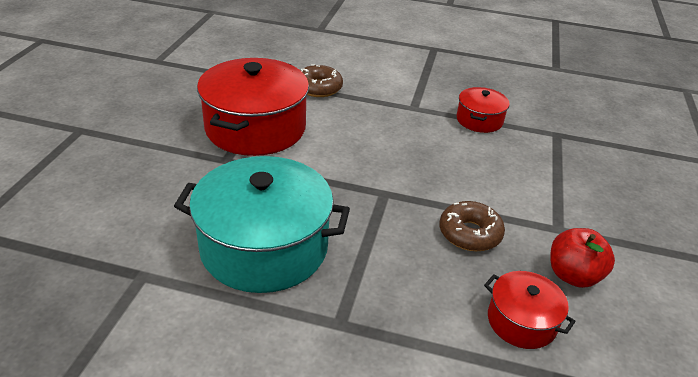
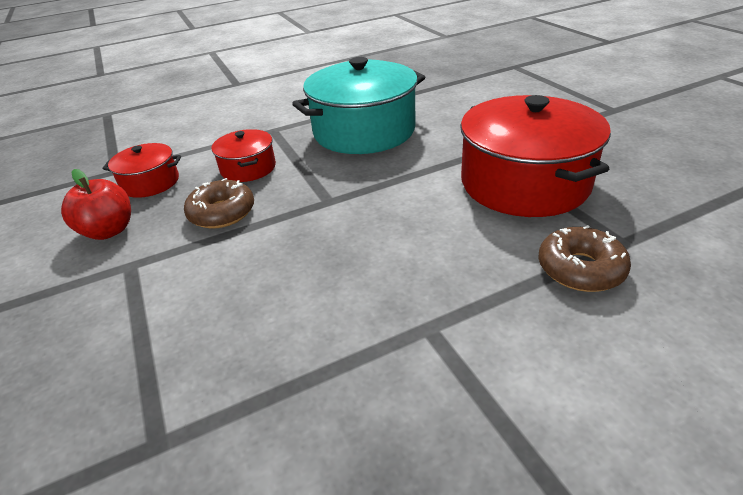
camera: 145 degrees right, 0 degrees up
red pot [456,87,510,133] -> red pot moved to [212,129,276,182]

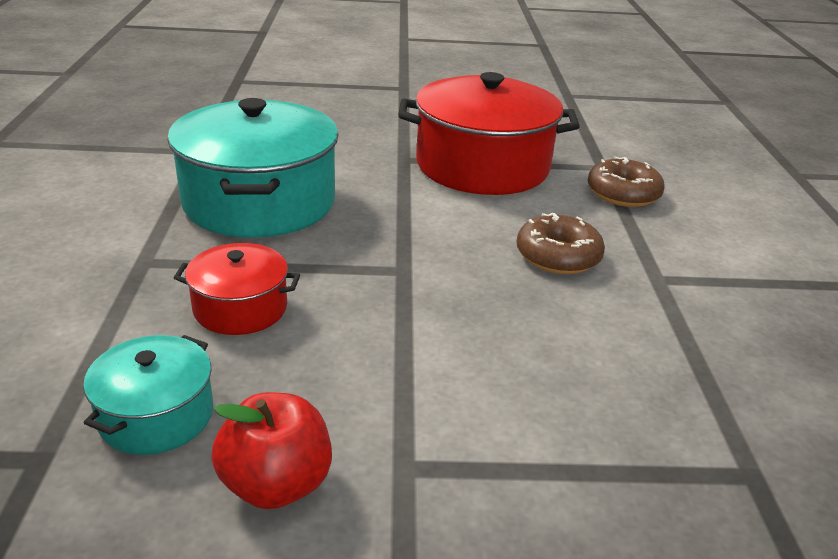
camera: 70 degrees left, 5 degrees down
red pot [103,143,181,198] -> turquoise pot [83,335,213,455]
brown donut [184,178,254,229] -> brown donut moved to [517,213,605,274]

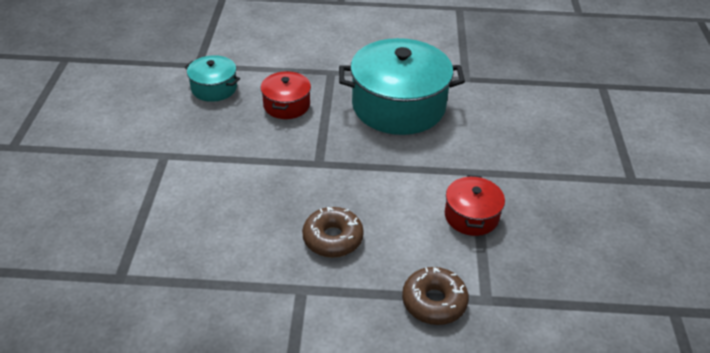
camera: 95 degrees right, 10 degrees up
red apple [211,392,332,509] -> none
red pot [398,72,580,195] -> red pot [445,175,505,236], size x0.50

